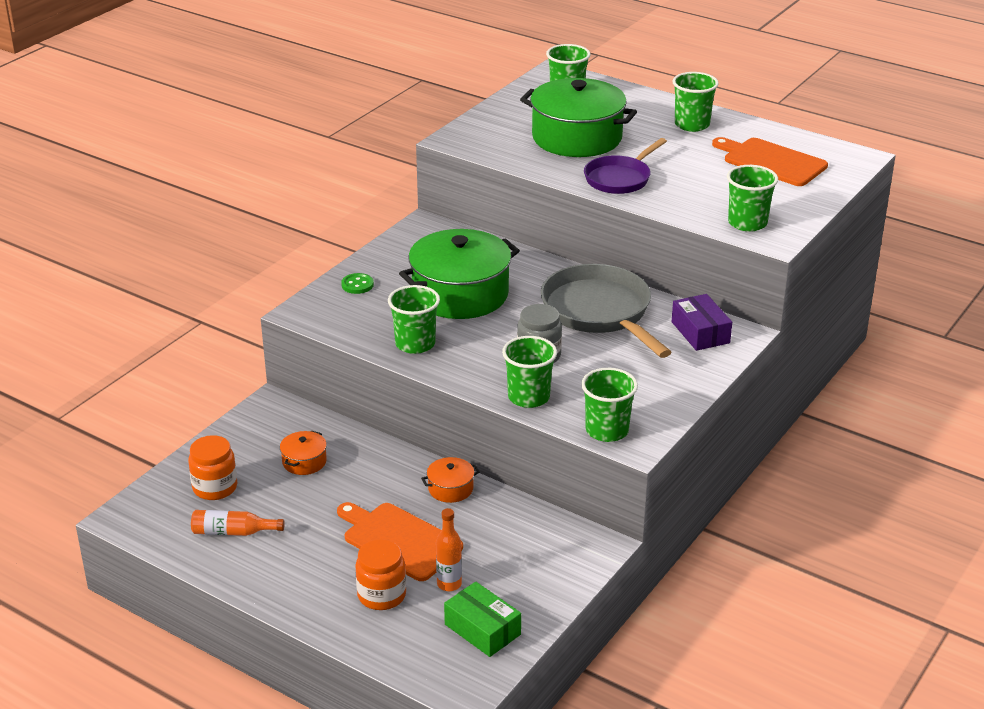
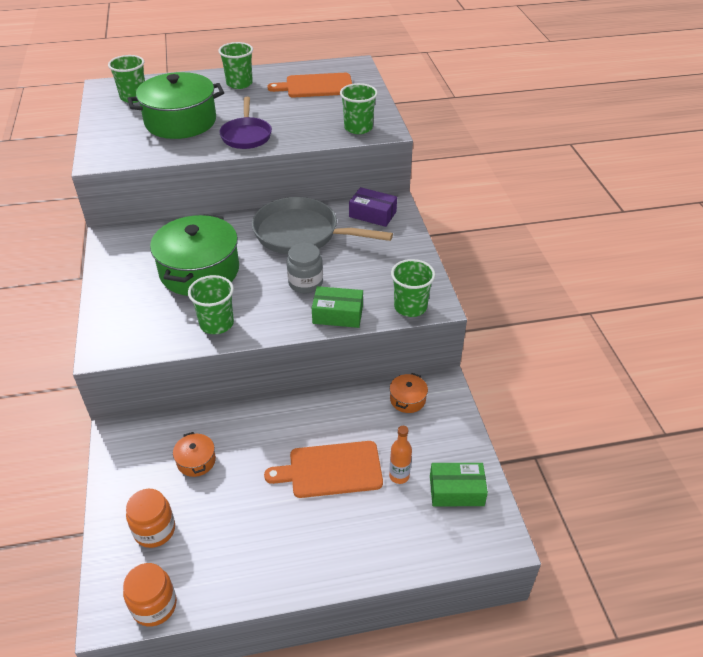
camera: 45 degrees left, 10 degrees up
orange bottle [191,510,285,536] -> none
green button [341,273,374,294] -> none
orange jar [355,539,406,610] -> orange jar moved to [123,563,177,626]
orange pot [421,457,480,503] -> orange pot moved to [390,373,428,413]
green cup [502,336,557,408] -> green box [312,286,363,328]

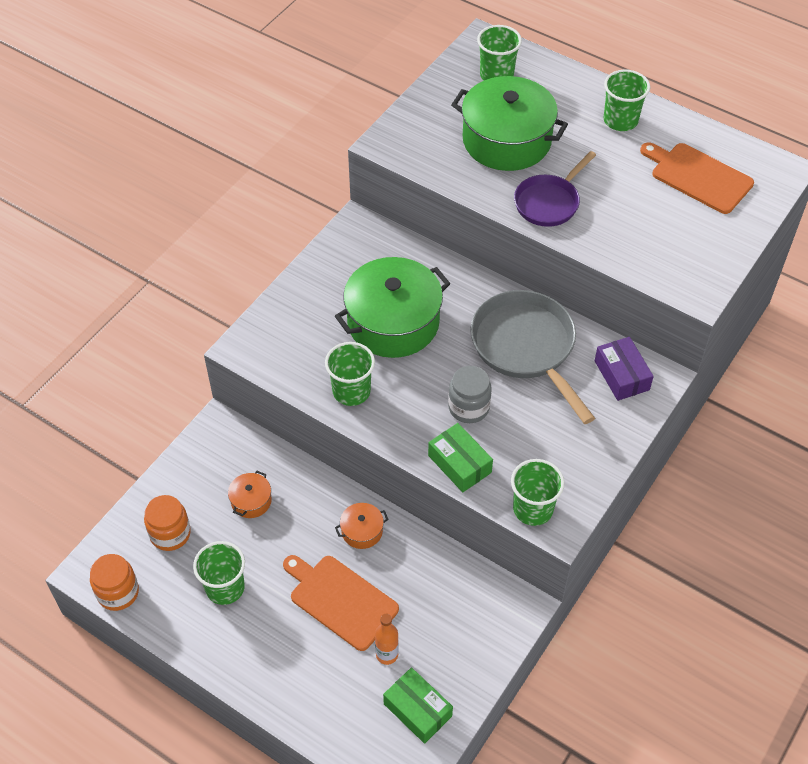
camera: 45 degrees right, 10 degrees up
green cup [340,83,378,134] -> green cup moved to [193,541,245,605]
orange pot [390,373,428,413] -> orange pot moved to [335,503,389,549]

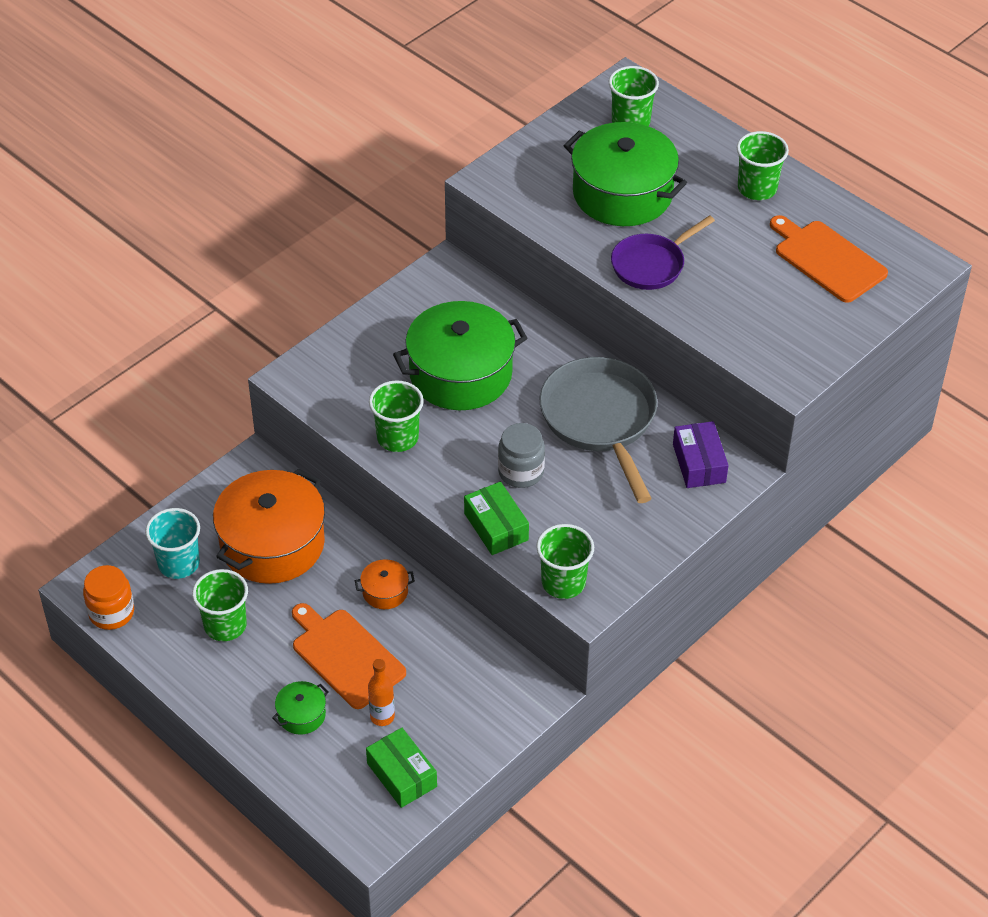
camera: 10 degrees right, 5 degrees down
orange jar [144,495,191,551] -> turquoise cup [145,508,200,579]
orange pot [228,471,272,518] -> orange pot [213,468,325,584], size x2.32
none -> green pot [272,681,329,734]

